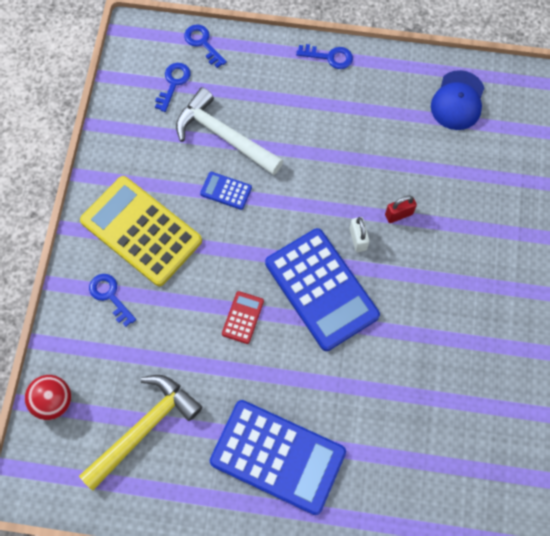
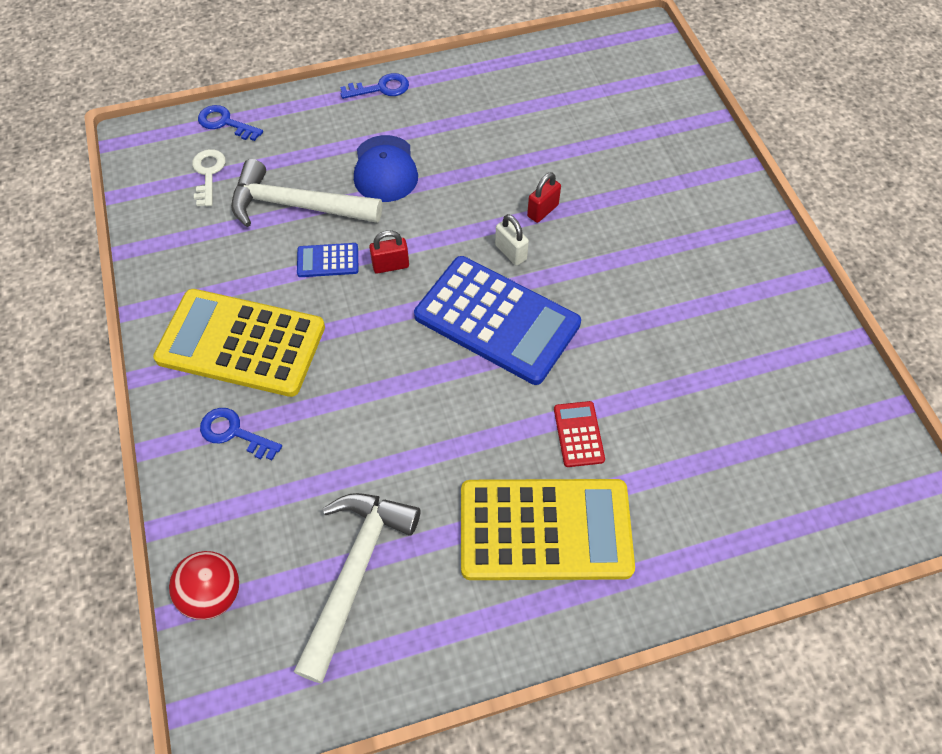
camera: 25 degrees left, 10 degrees down
yellow hammer [79,375,202,490] -> white hammer [294,493,420,683]
blue key [155,63,191,112] -> white key [192,149,226,207]
blue calculator [209,400,346,515] -> yellow calculator [461,479,635,580]
red calculator [222,291,264,344] -> red calculator moved to [554,401,605,467]
blue cap [431,70,484,130] -> blue cap moved to [354,135,418,202]
none -> red padlock [369,230,409,274]

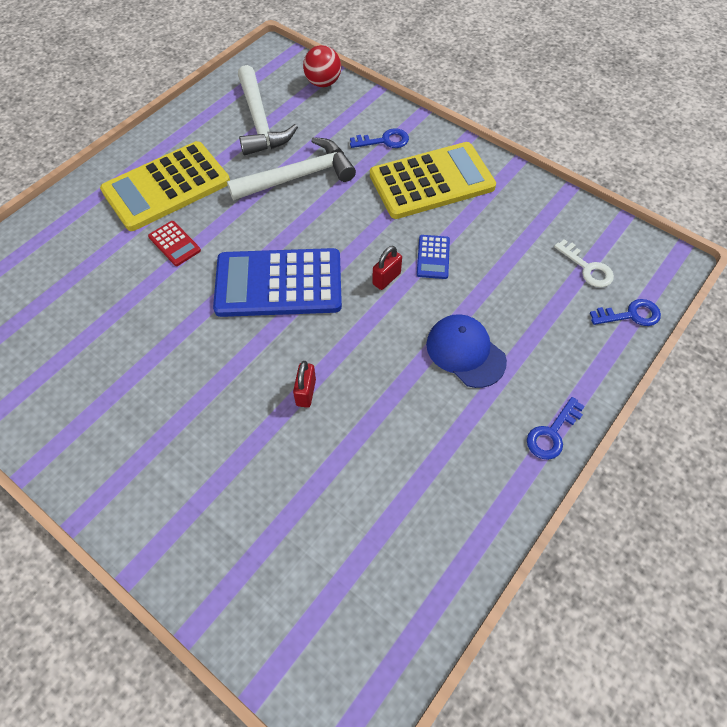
camera: 145 degrees right, 0 degrees up
white hammer [231,159,382,227] -> white hammer moved to [227,137,356,200]
blue calculator [297,243,358,277] -> blue calculator turned 135 degrees clockwise [417,235,450,279]
white padlock [495,214,529,266] -> none

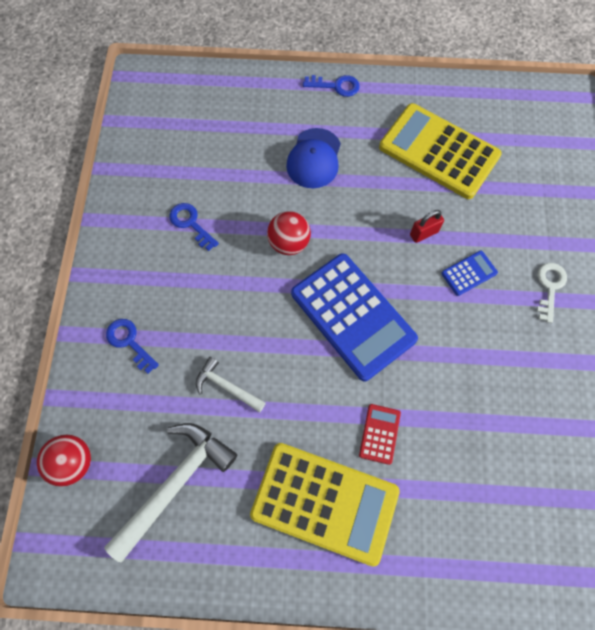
camera: 125 degrees left, 10 degrees up
white hammer [227,137,356,200] -> white hammer [196,357,266,413], size x0.54
yellow calculator [370,142,496,219] -> yellow calculator moved to [379,103,502,199]
red padlock [372,246,402,290] -> red ball [267,211,311,255]
blue calculator [417,235,450,279] -> blue calculator moved to [441,251,498,296]
white key [554,239,614,287] -> white key moved to [537,263,567,323]
blue key [590,299,661,326] -> blue key moved to [170,203,219,251]

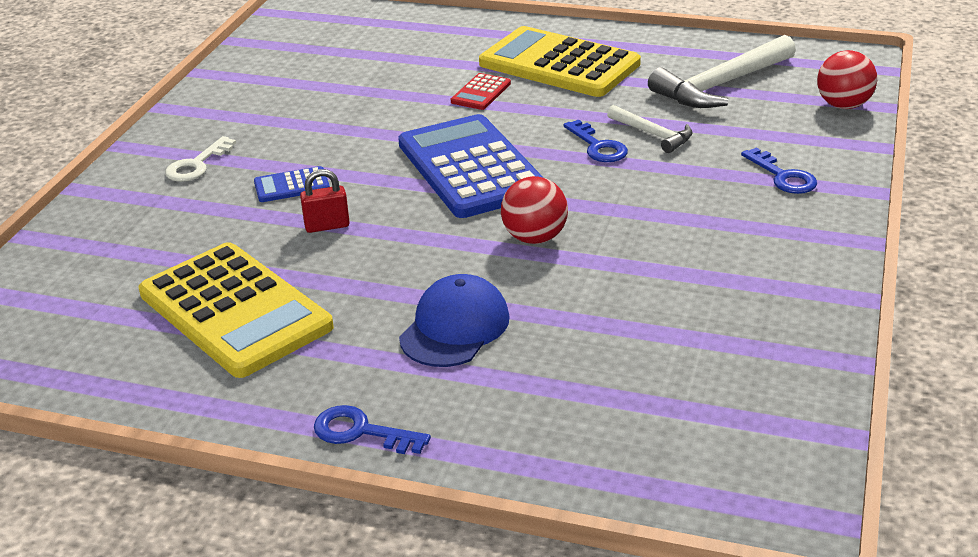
camera: 165 degrees left, 35 degrees down
blue key [170,203,219,251] -> blue key moved to [563,120,628,162]

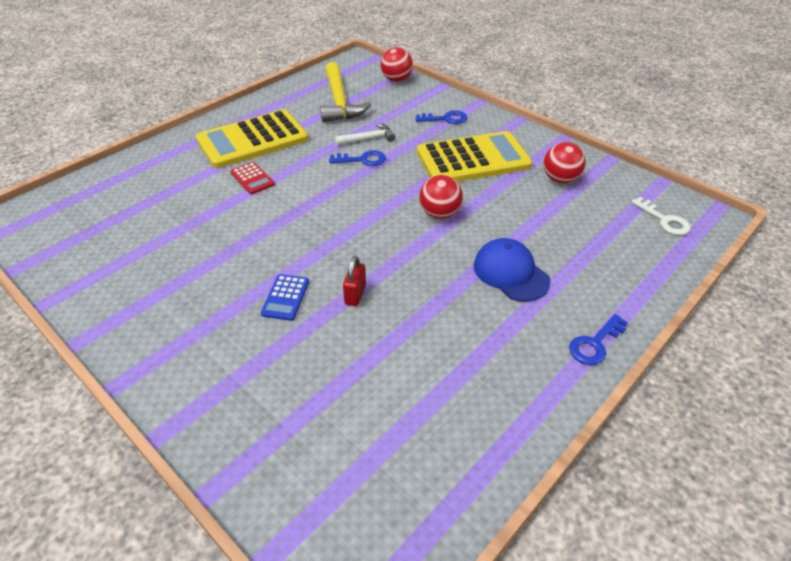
camera: 65 degrees left, 10 degrees up
yellow calculator [138,242,334,378] -> yellow calculator moved to [417,131,532,182]
white key [165,136,236,182] -> white key moved to [631,197,690,235]
blue calculator [398,114,544,218] -> none
white hammer [648,35,796,108] -> yellow hammer [320,62,372,122]
none -> red ball [544,142,586,183]

